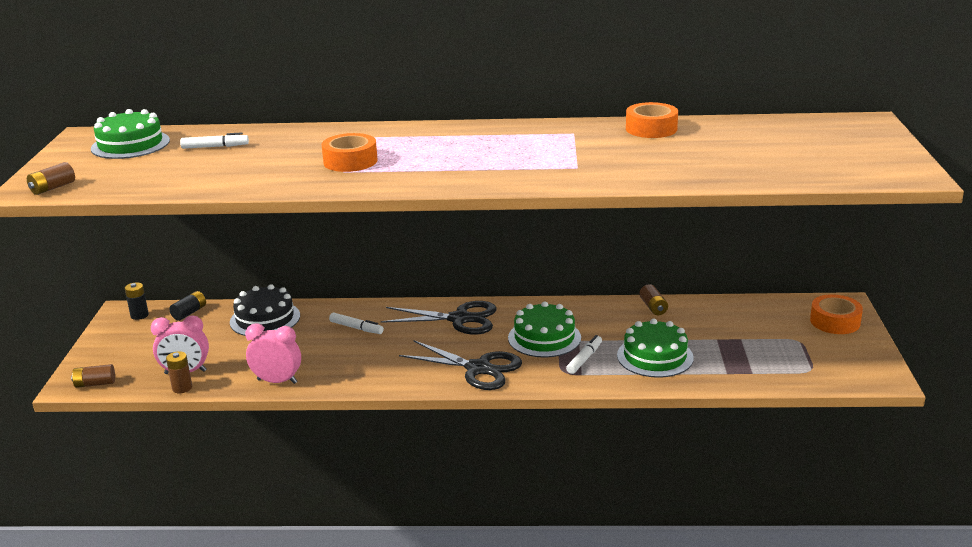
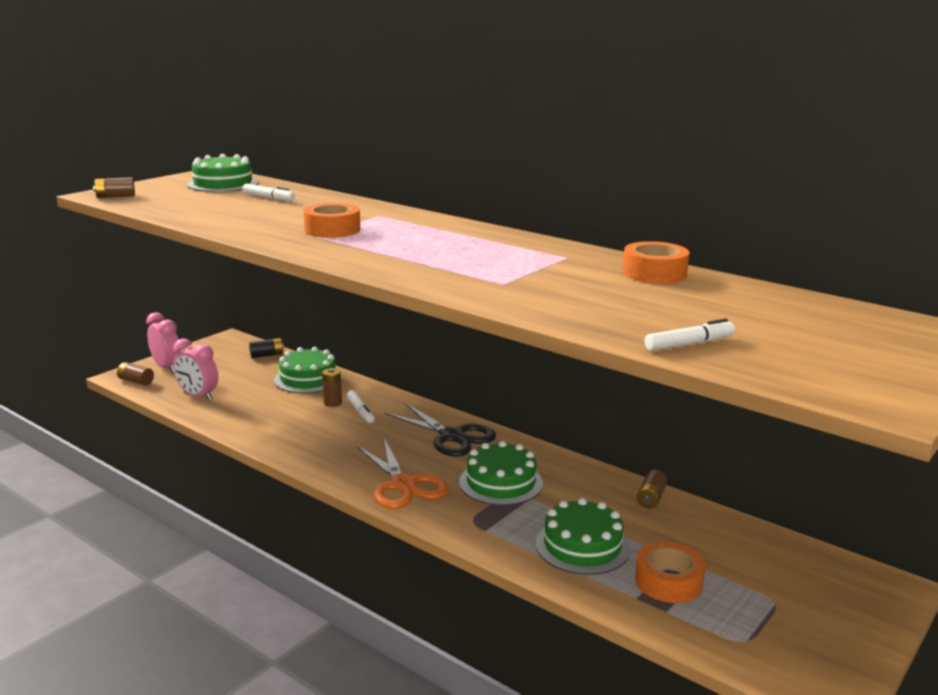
camera: 35 degrees right, 5 degrees down
black battery [125,282,149,320] -> none
brown battery [166,351,192,393] -> brown battery moved to [322,368,342,407]
black cake [230,284,300,336] -> green cake [274,347,342,393]
pink clock [245,323,301,384] -> pink clock moved to [146,312,181,373]
black scissors [399,340,522,390] -> orange scissors [356,438,449,509]
white marker [566,335,602,374] -> white marker moved to [644,319,735,351]
orange tape [810,294,863,334] -> orange tape moved to [635,542,705,603]

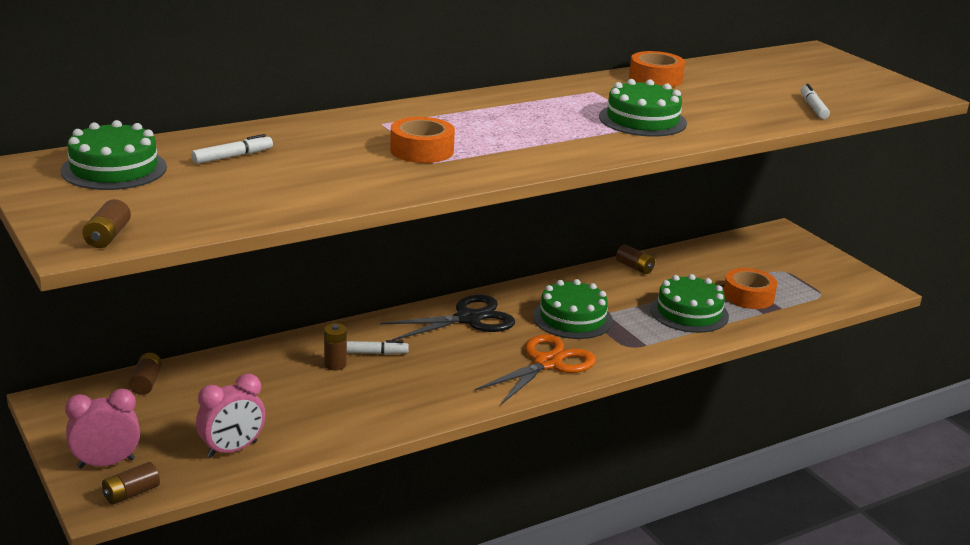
camera: 70 degrees left, 5 degrees up
black battery [249,338,284,358] -> brown battery [129,353,162,395]
green cake [274,347,342,393] -> green cake moved to [599,79,687,137]
orange scissors [356,438,449,509] -> orange scissors turned 45 degrees counterclockwise [474,334,596,406]

